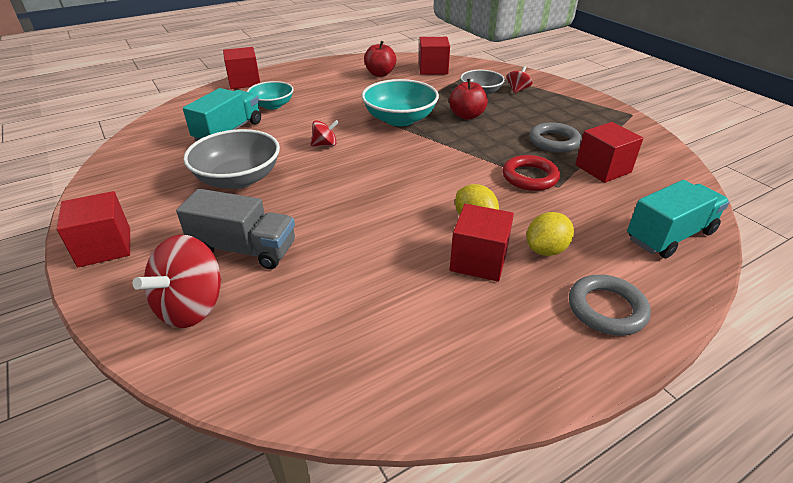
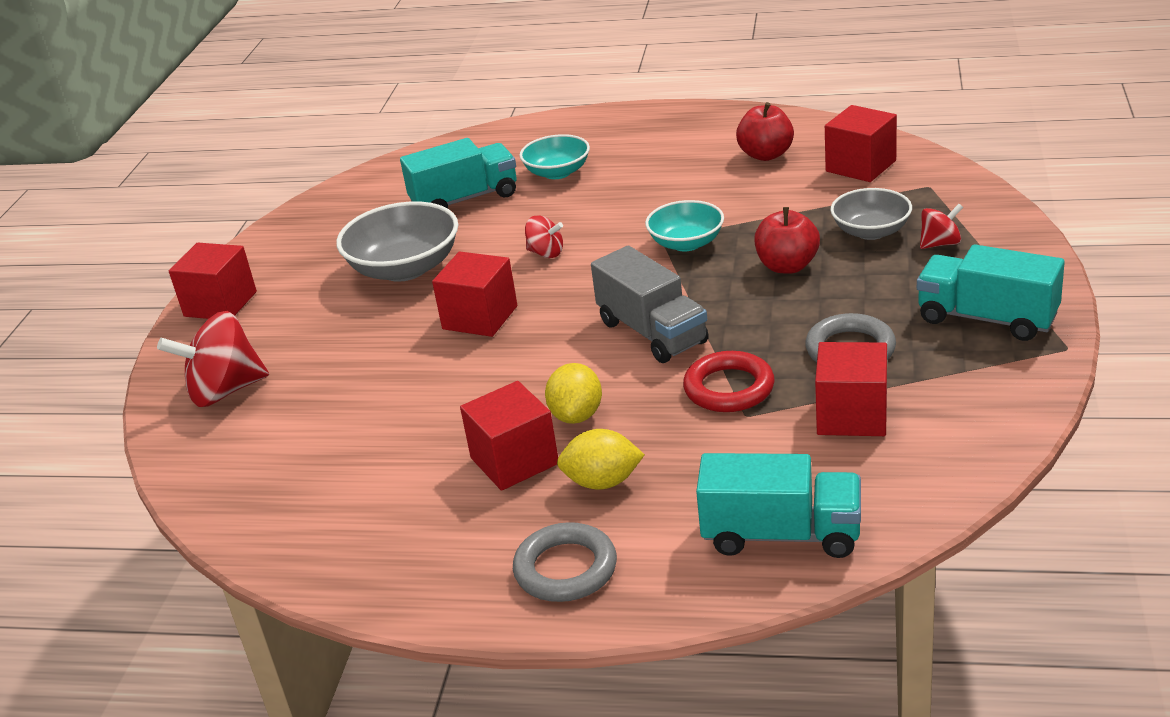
camera: 45 degrees right, 5 degrees down
grey truck [176,189,295,269] -> grey truck moved to [591,246,709,363]
red cube [223,47,260,89] -> red cube moved to [432,251,517,337]
turquoise bowl [361,79,439,126] -> turquoise bowl [645,200,724,251], size x0.63
none -> turquoise truck [917,244,1065,341]

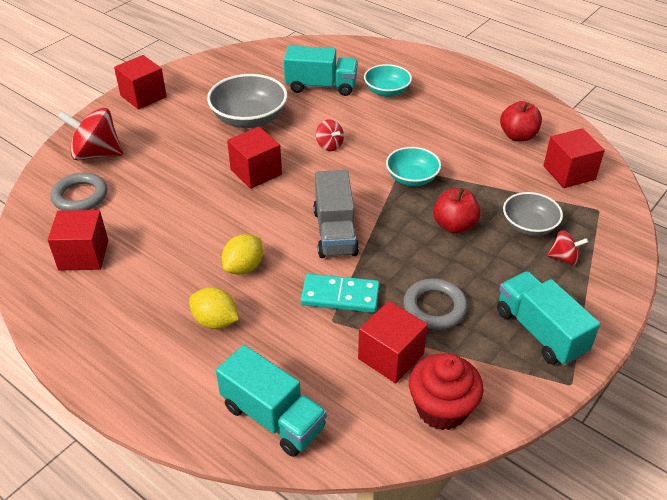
camera: 25 degrees right, 10 degrees up
red cube [460,381,558,491] -> red cube moved to [48,210,108,271]
grey ring [513,522,617,602] -> grey ring moved to [50,173,107,211]
red ring [683,351,775,412] -> turquoise domino [301,274,380,313]
none -> red cupcake [409,353,484,430]

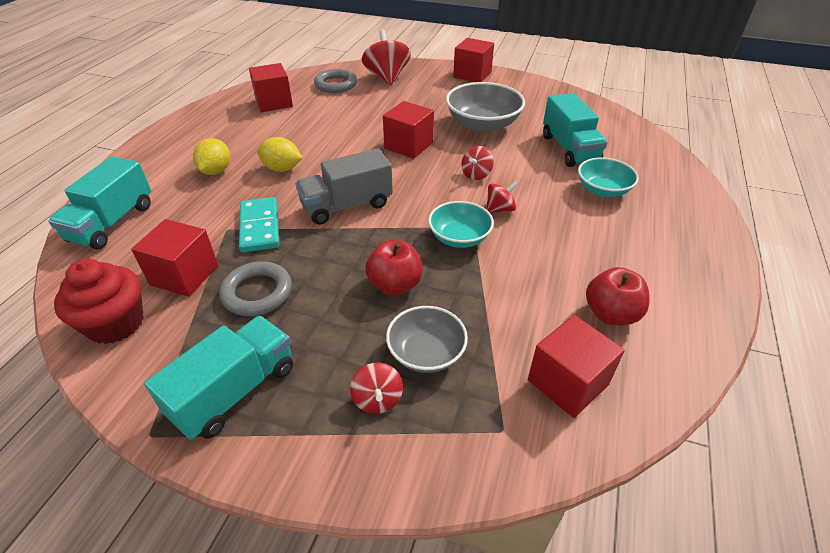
camera: 70 degrees right, 0 degrees up
none -> red spinning top [486,181,519,213]

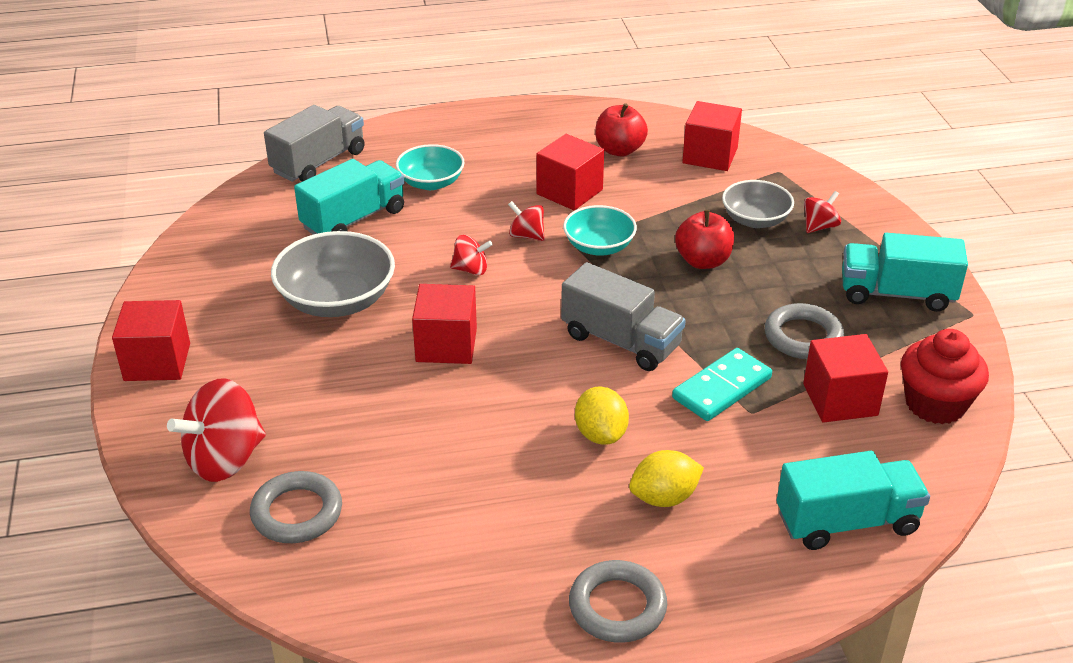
camera: 120 degrees left, 5 degrees down
red cube [249,63,293,112] -> red cube moved to [536,134,604,210]
none -> grey truck [264,105,365,182]
none -> grey ring [569,560,667,643]

